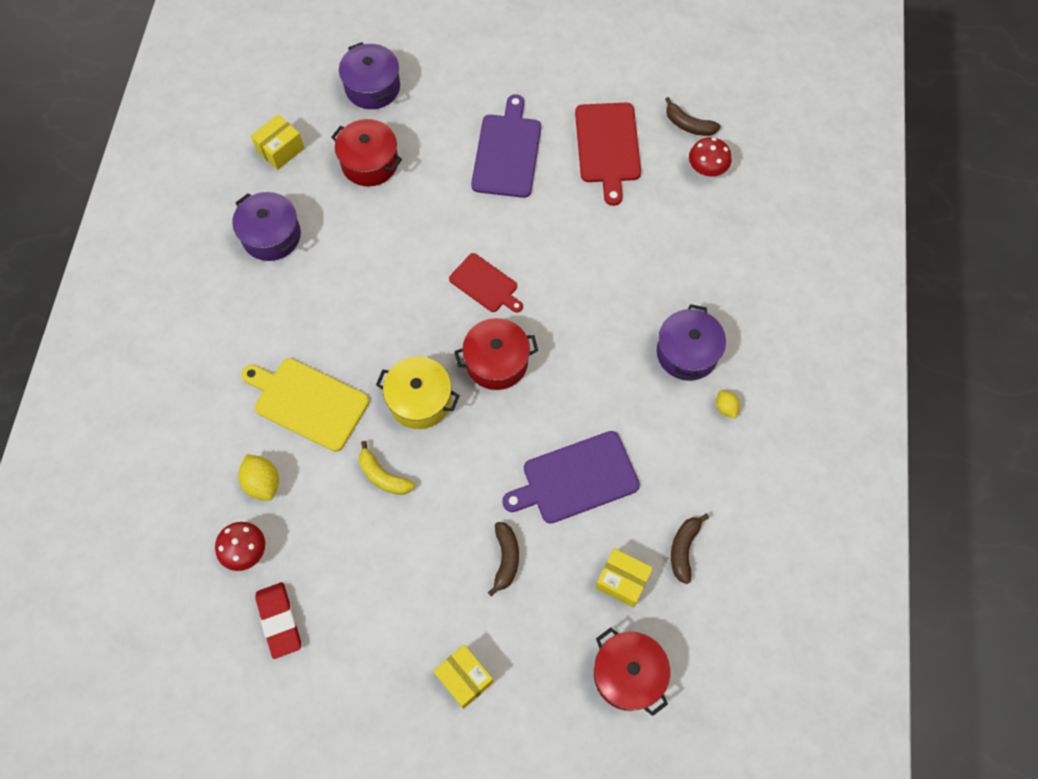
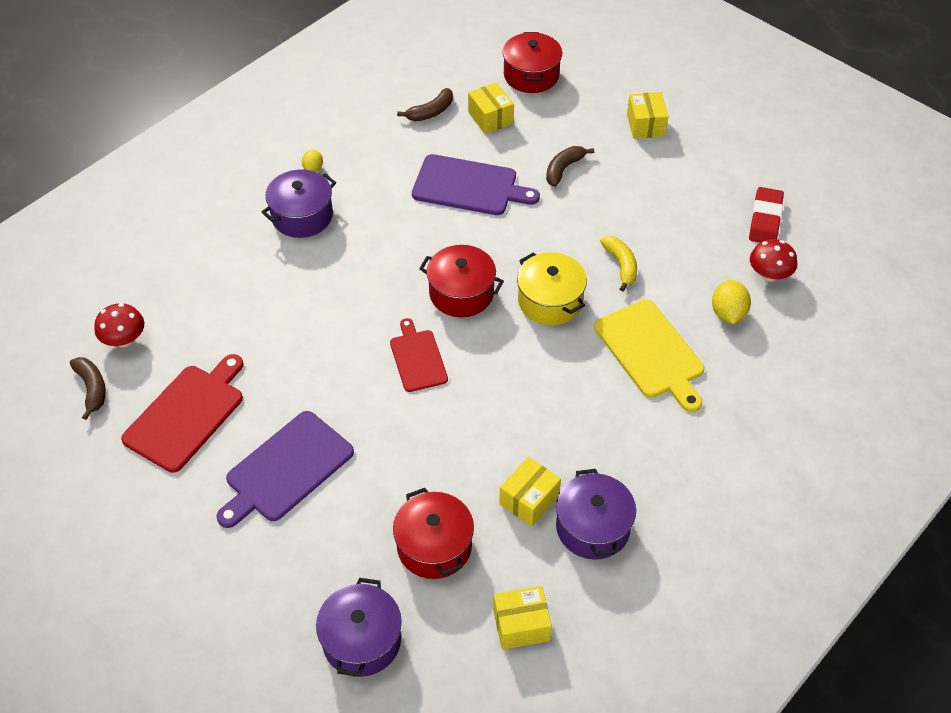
camera: 145 degrees left, 15 degrees down
none -> yellow box [499,457,561,527]

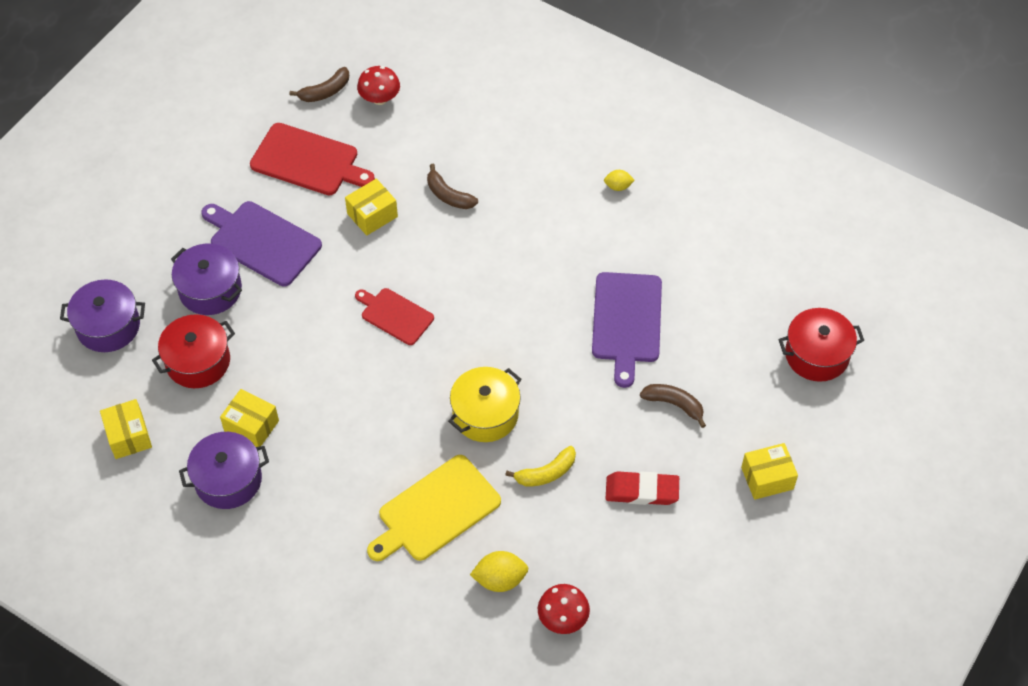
camera: 80 degrees right, 5 degrees up
purple pot [262,169,336,238] -> purple pot moved to [171,243,242,315]
red cutting board [390,318,448,392] -> red cutting board turned 120 degrees counterclockwise [355,288,434,345]
brown banana [397,88,453,121] -> brown banana moved to [427,164,478,209]
red pot [419,245,504,317] -> none
yellow box [468,82,514,134] -> yellow box moved to [345,179,398,236]
red eraser [749,187,784,243] -> red eraser moved to [606,471,679,505]

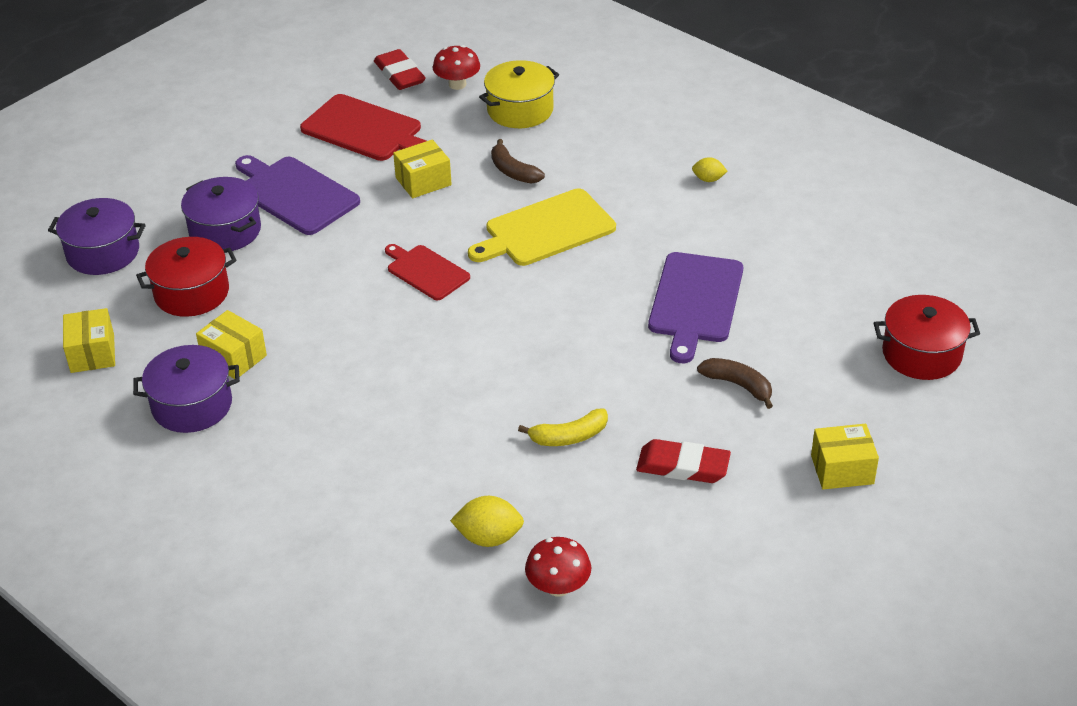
camera: 10 degrees right, 15 degrees down
brown banana [289,67,349,102] -> red eraser [374,49,426,90]
yellow cutting board [367,455,501,561] -> yellow cutting board moved to [468,188,616,266]
yellow pot [448,367,521,442] -> yellow pot moved to [479,60,559,128]

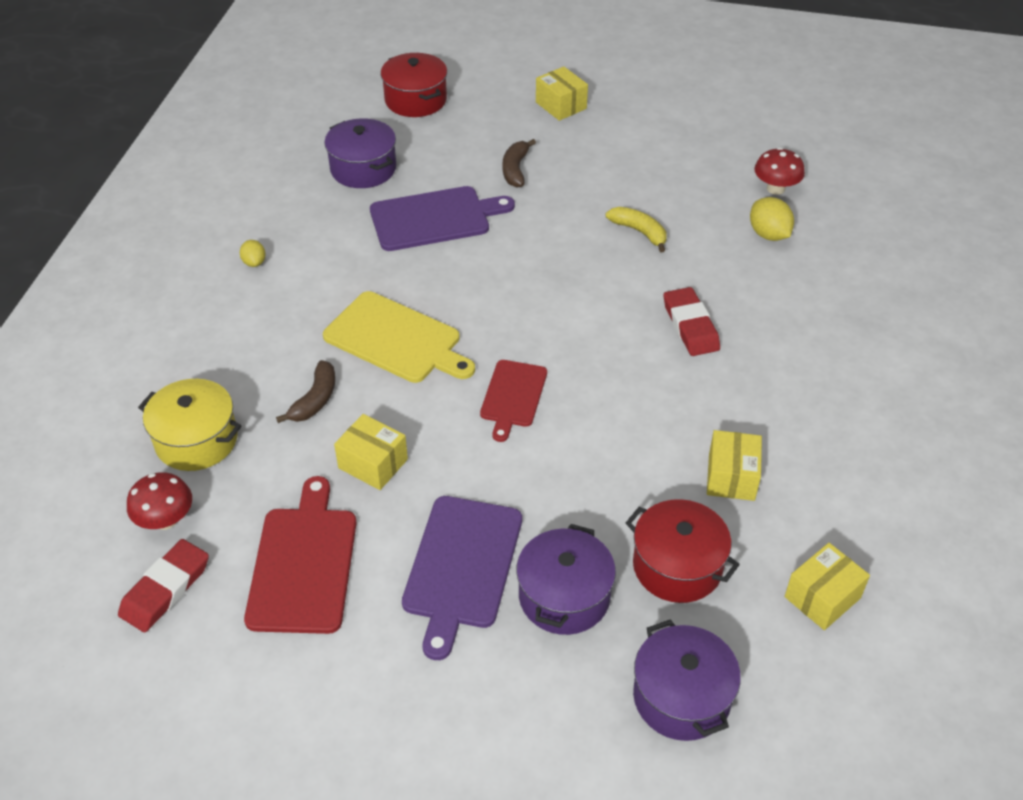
camera: 120 degrees left, 5 degrees up
purple pot [133,345,240,433] -> purple pot moved to [324,118,396,188]
red eraser [636,439,731,483] -> red eraser moved to [664,287,720,356]

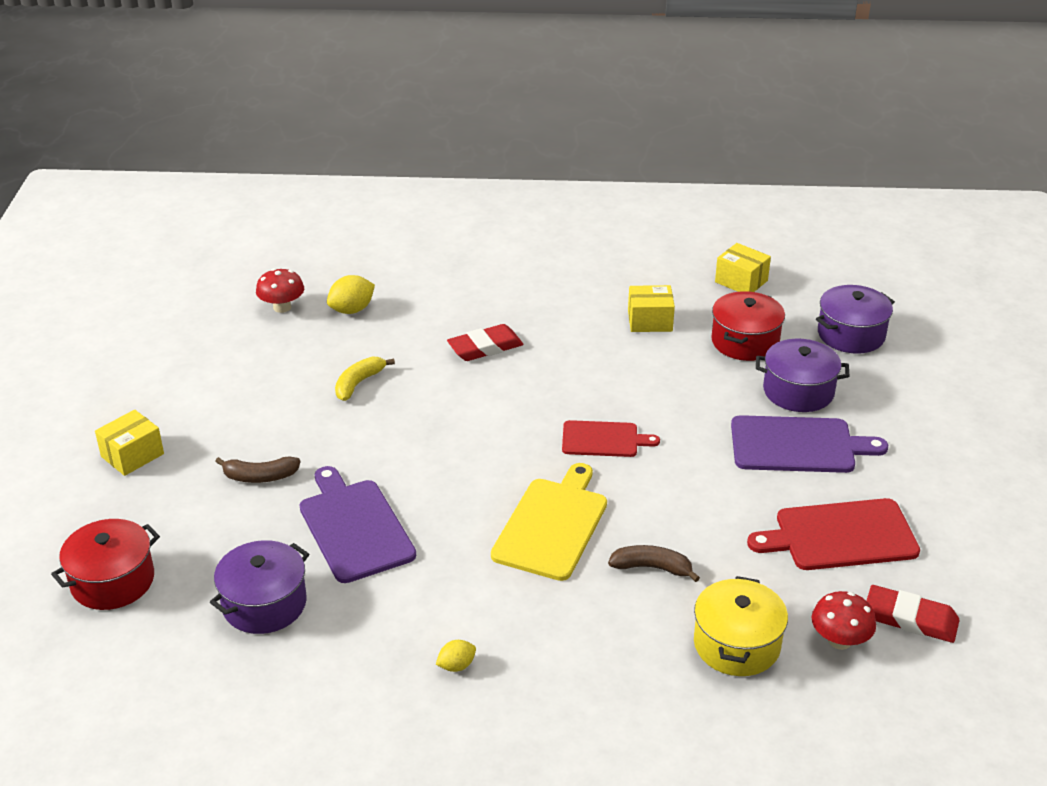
camera: 100 degrees left, 10 degrees down
yellow box [334,414,408,490] -> none

